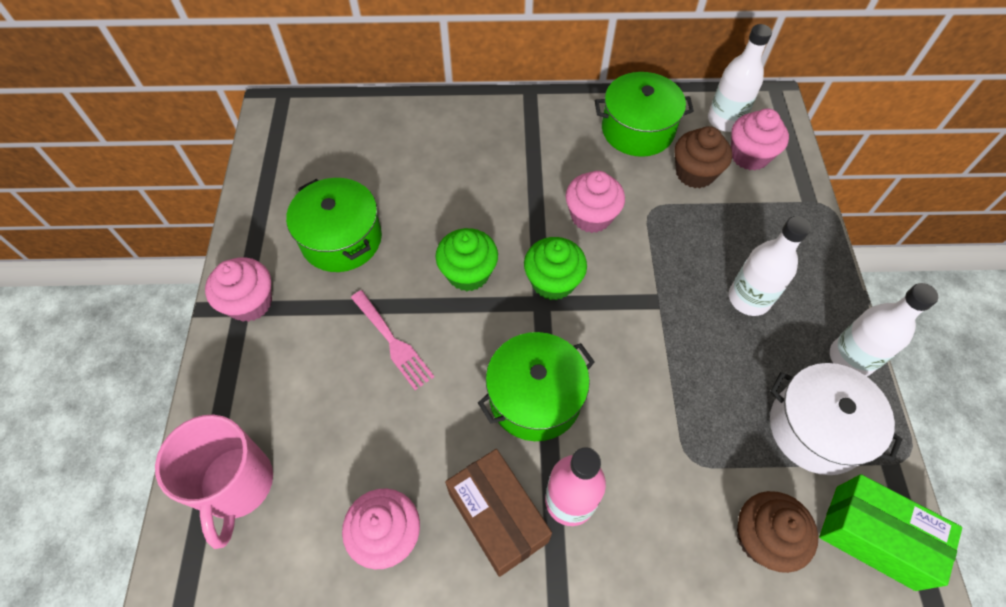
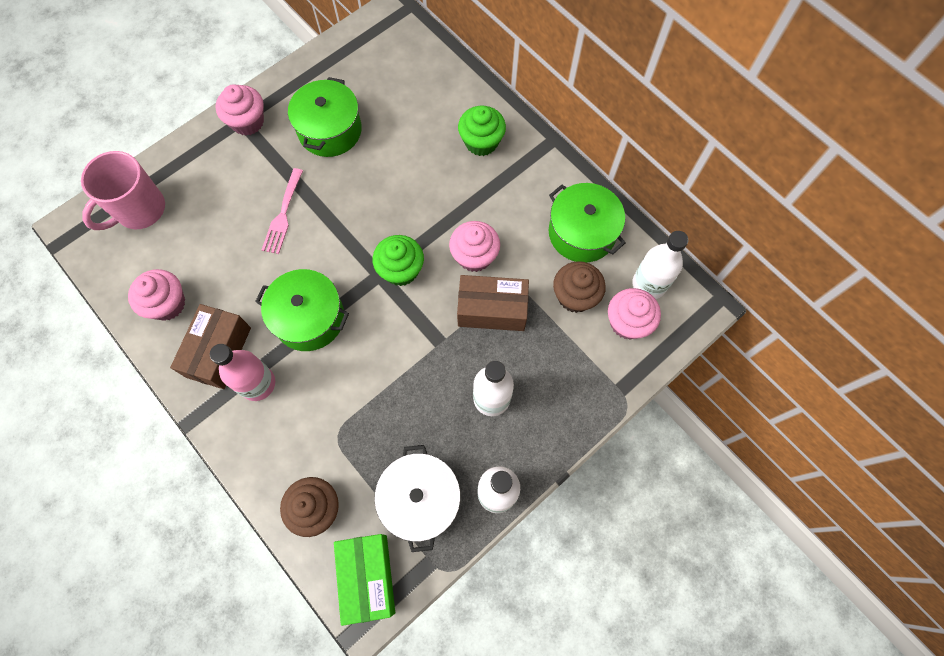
camera: 50 degrees right, 10 degrees up
green cupcake [435,228,498,292] -> green cupcake moved to [458,106,506,156]
none -> brown box [457,275,529,331]

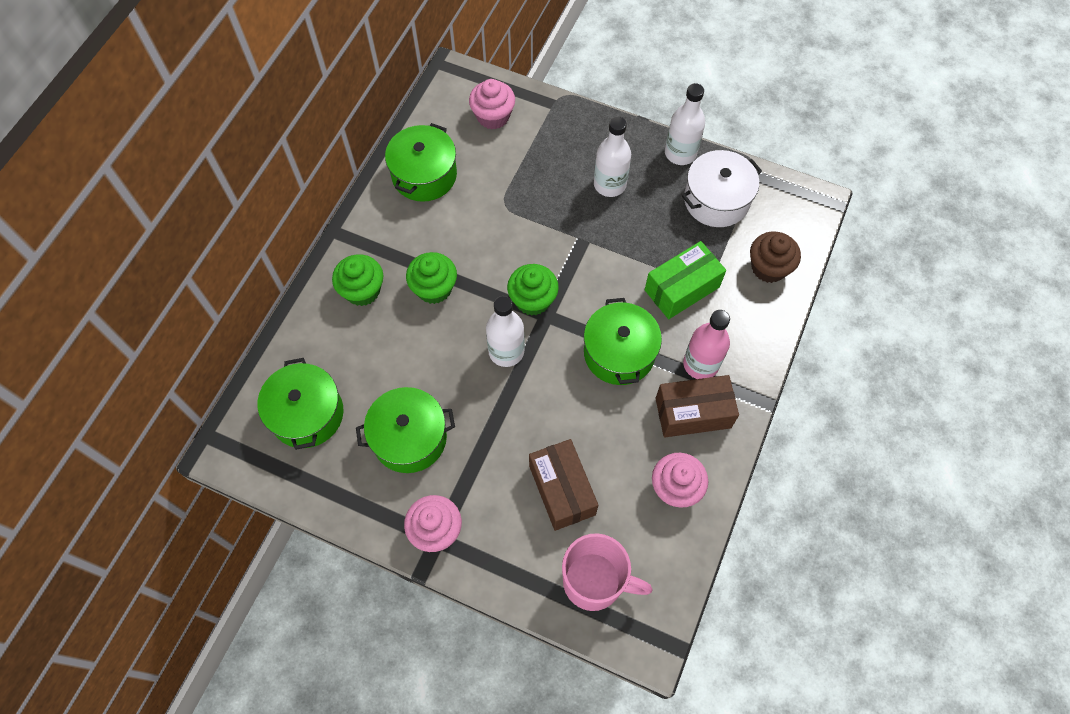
camera: 115 degrees left, 5 degrees down
pink fork [262,168,303,254] -> none
green box [334,534,395,626] -> green box moved to [645,241,726,319]
pink cupcake [449,221,500,272] -> none
brown box [457,275,529,331] -> brown box moved to [529,439,598,531]
brown cupcake [553,261,606,313] -> none
white bottle [632,231,688,299] -> white bottle moved to [486,296,525,367]
none -> green pot [258,358,343,450]
none -> green cupcake [406,252,457,304]

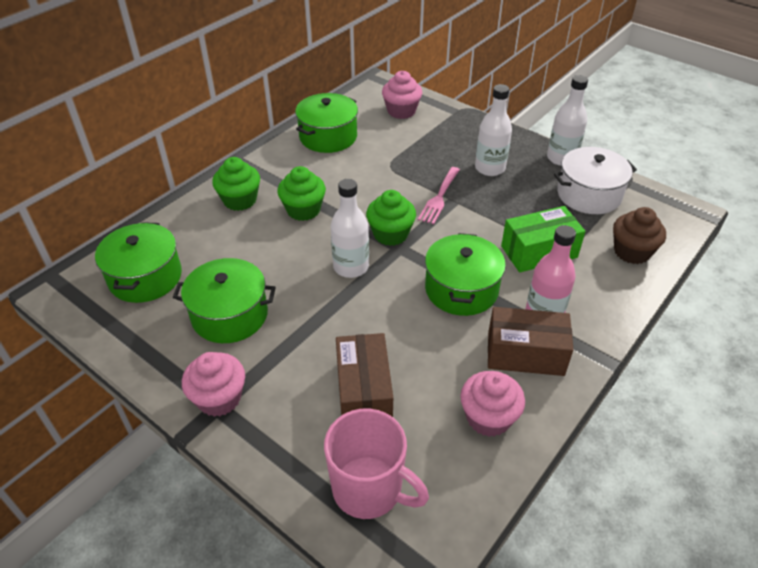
camera: 15 degrees right, 20 degrees down
none -> pink fork [418,167,460,224]

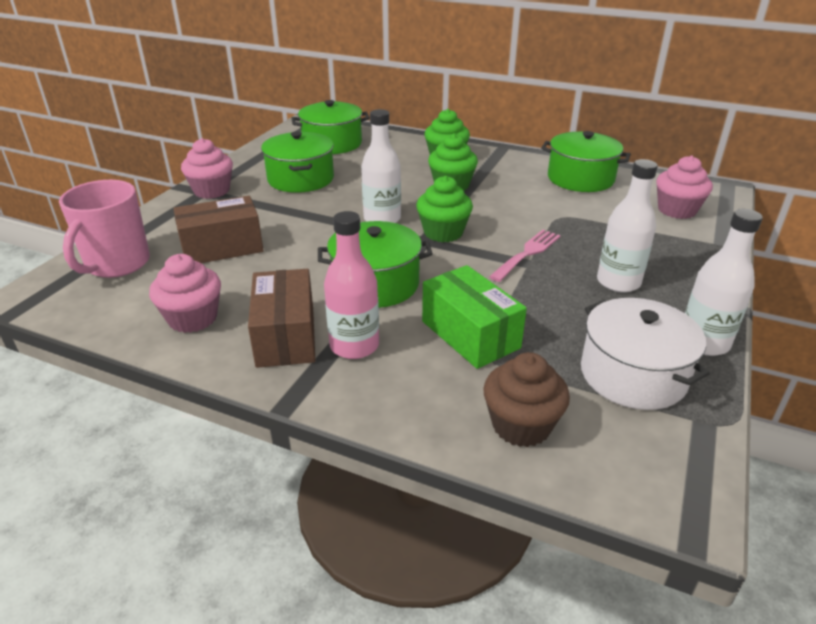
camera: 75 degrees right, 10 degrees down
pink fork [418,167,460,224] -> pink fork turned 120 degrees clockwise [489,230,561,282]

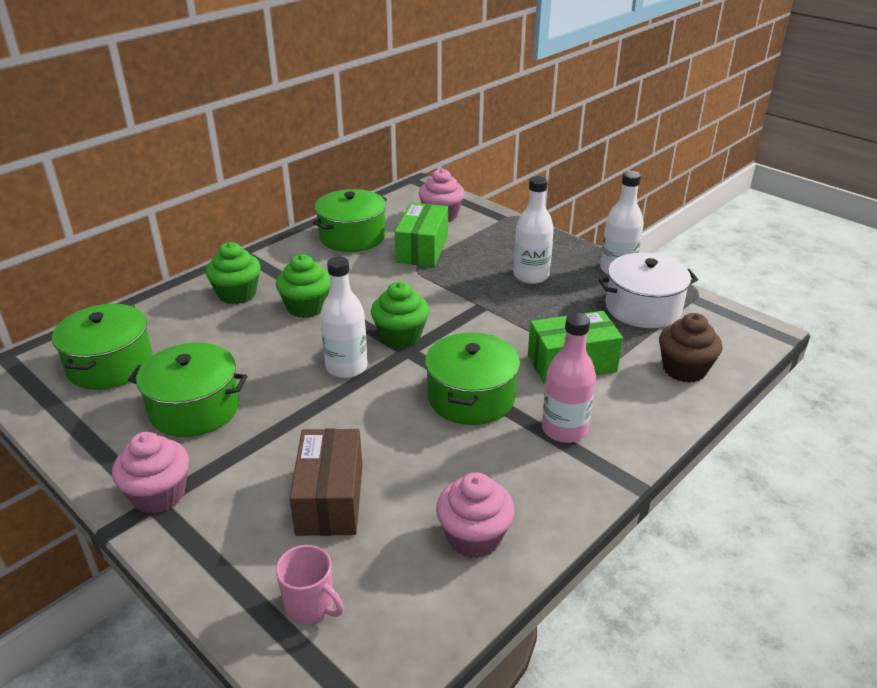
camera: 70 degrees left, 0 degrees up
pink mug [59,180,150,278] -> pink mug [276,545,344,624], size x0.57
brown box [248,269,315,368] -> none
pink fork [489,230,561,282] -> none
none -> green box [395,202,448,267]

